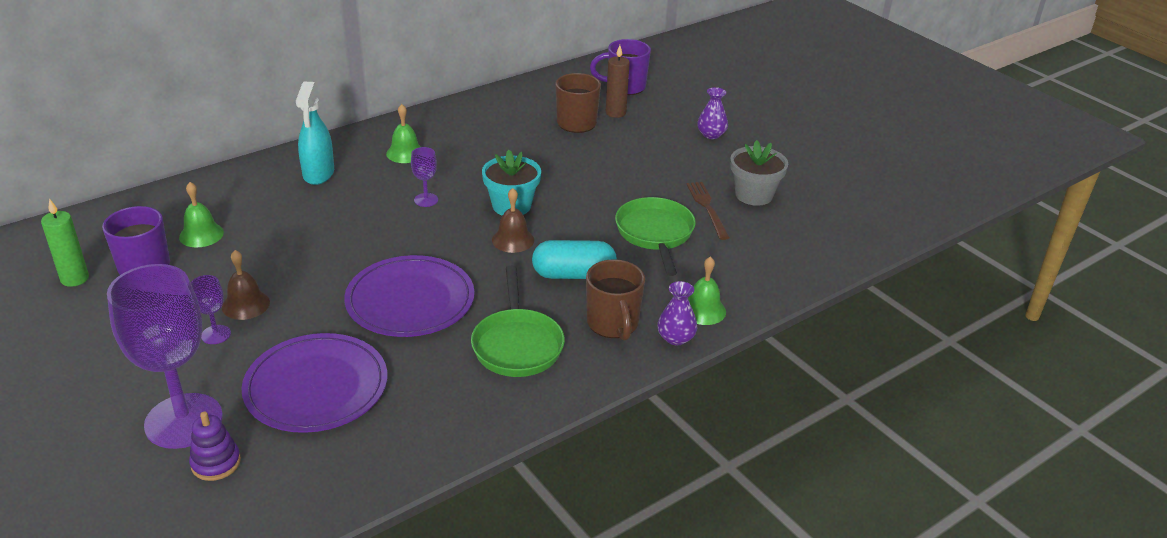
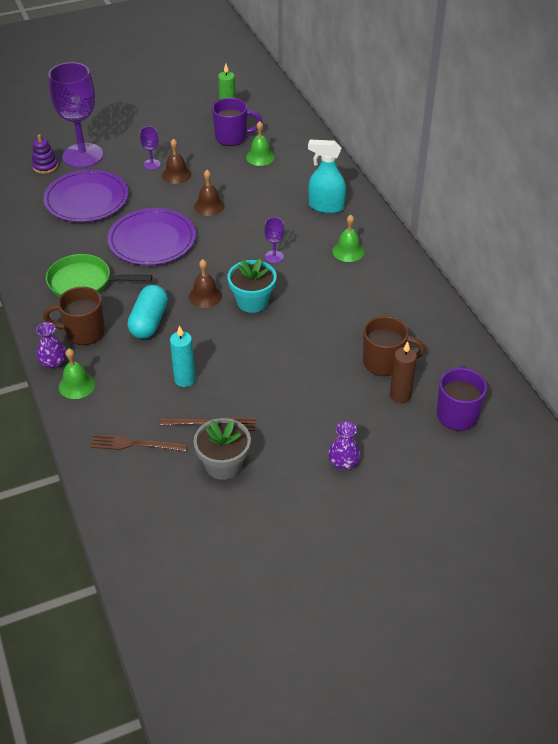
camera: 105 degrees right, 10 degrees up
green pan [615,197,696,276] -> turquoise candle [170,325,196,387]
none -> brown fork [90,434,187,451]
none -> brown bell [194,170,225,216]

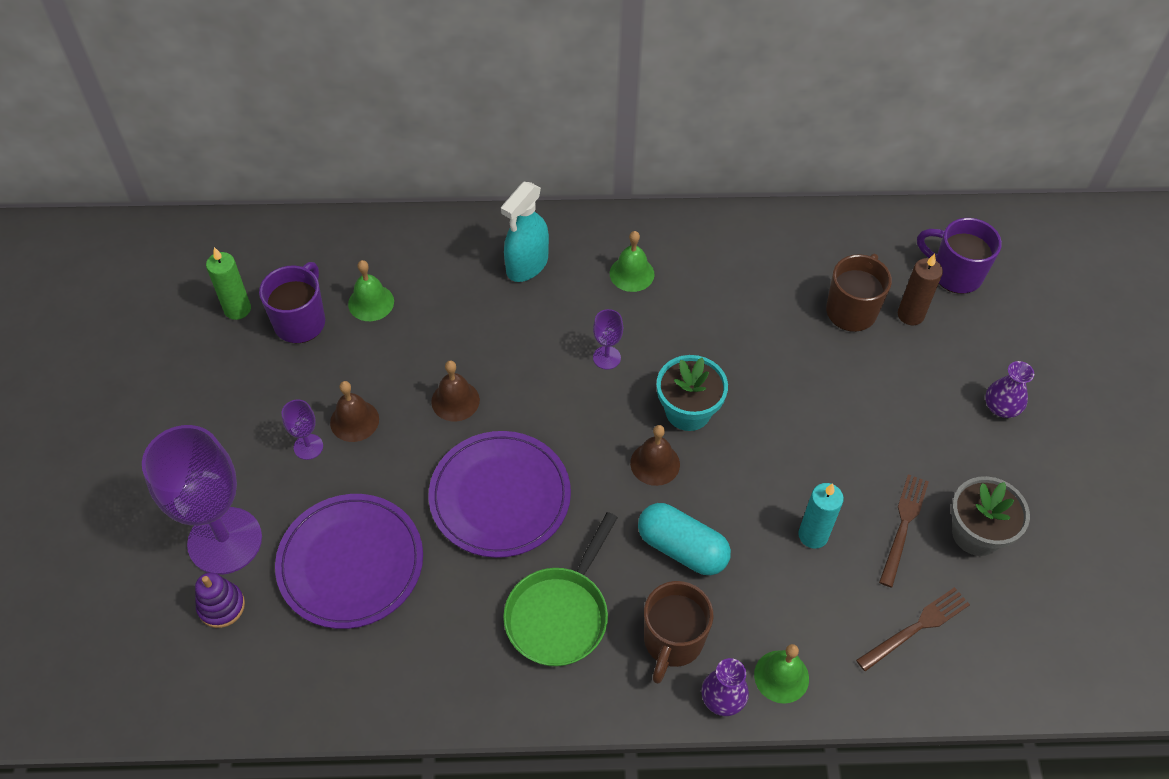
camera: 70 degrees left, 10 degrees up
brown fork [90,434,187,451] -> brown fork turned 150 degrees counterclockwise [856,587,970,671]

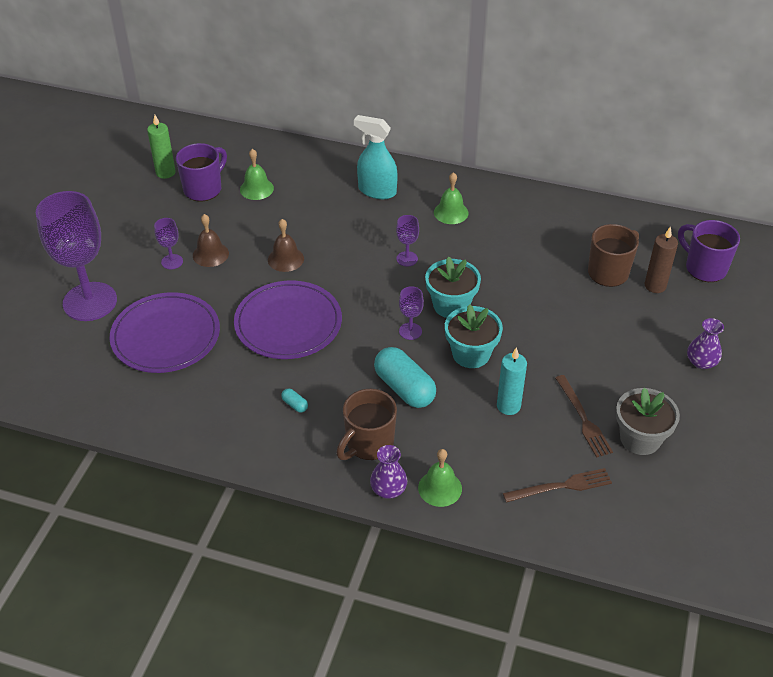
camera: 20 degrees right, 10 degrees down
purple stacking toy [195,573,245,628] -> none
turquoise spray bottle [501,182,549,282] -> turquoise spray bottle turned 60 degrees clockwise [354,115,398,199]
green pan [503,512,618,667] -> turquoise capsule [281,389,308,413]
brown bell [630,425,680,486] -> purple goblet [399,286,424,340]
brown fork [879,474,929,587] -> brown fork turned 120 degrees clockwise [555,375,613,458]
none -> turquoise flower pot [445,304,503,368]

